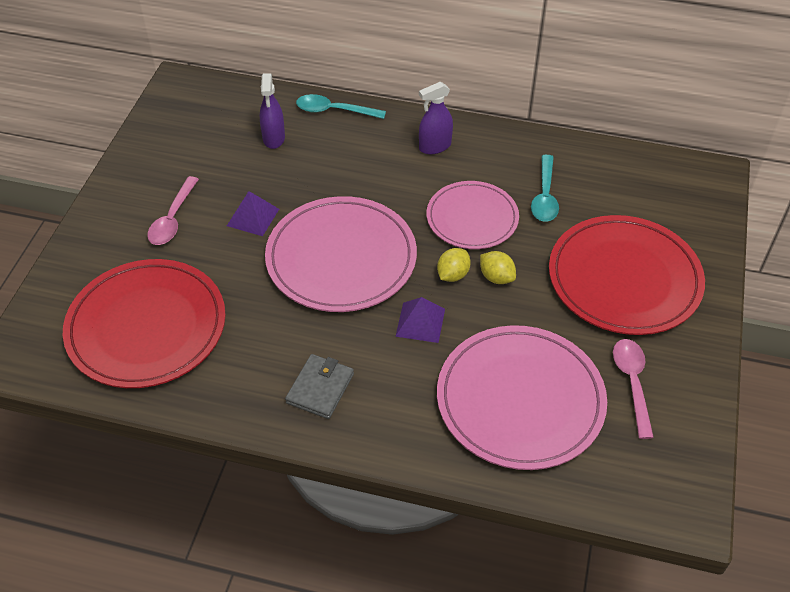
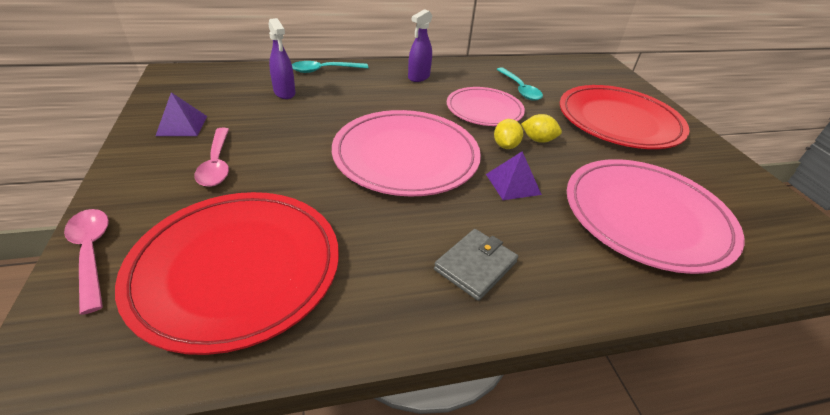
camera: 30 degrees left, 10 degrees down
purple pyramid [227,191,279,236] -> purple pyramid moved to [155,92,207,136]
grey wallet [285,354,354,419] -> grey wallet turned 45 degrees clockwise [434,229,518,301]
pink spoon [613,339,654,439] -> pink spoon moved to [64,209,109,315]

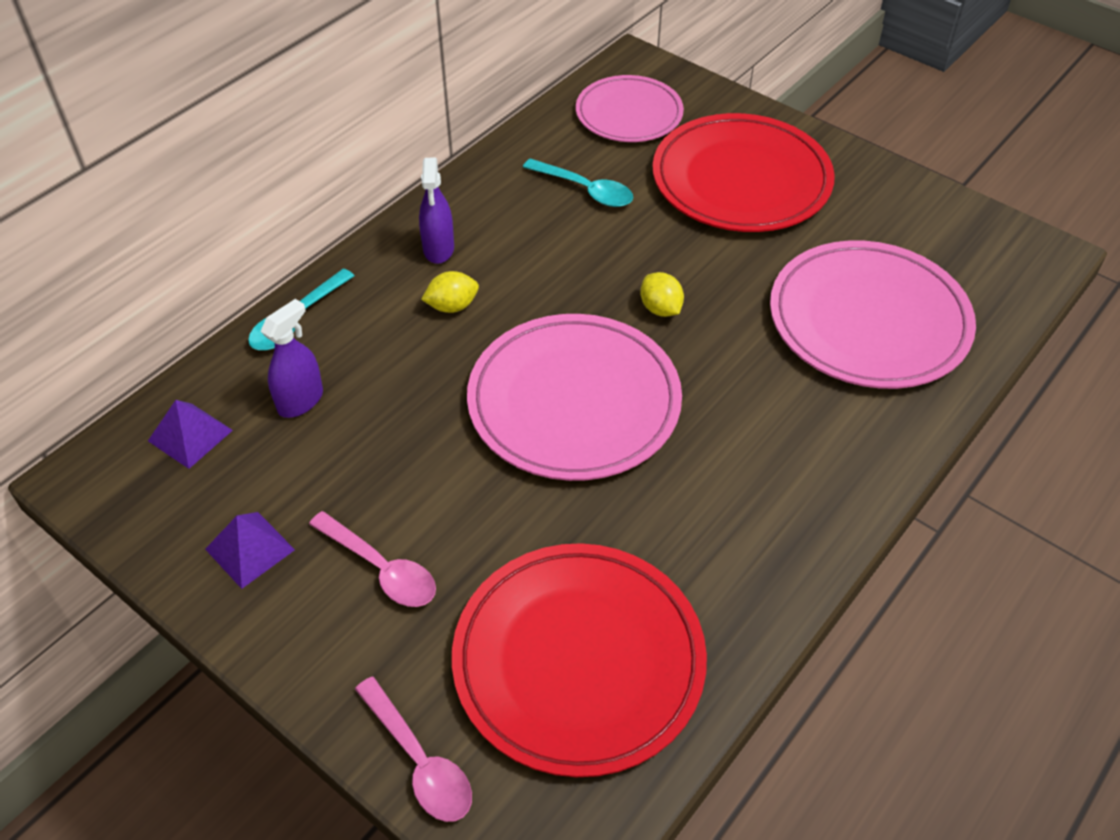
camera: 35 degrees left, 10 degrees up
pink spoon [64,209,109,315] -> pink spoon turned 150 degrees counterclockwise [355,677,472,822]
purple spray bottle [268,18,296,99] -> purple spray bottle turned 75 degrees counterclockwise [260,299,323,418]
grey wallet [434,229,518,301] -> none
pink plate [447,87,525,126] -> pink plate moved to [576,75,684,142]
purple pyramid [486,151,542,200] -> purple pyramid moved to [148,400,233,469]
yellow lemon [521,114,562,143] -> yellow lemon moved to [421,271,479,313]

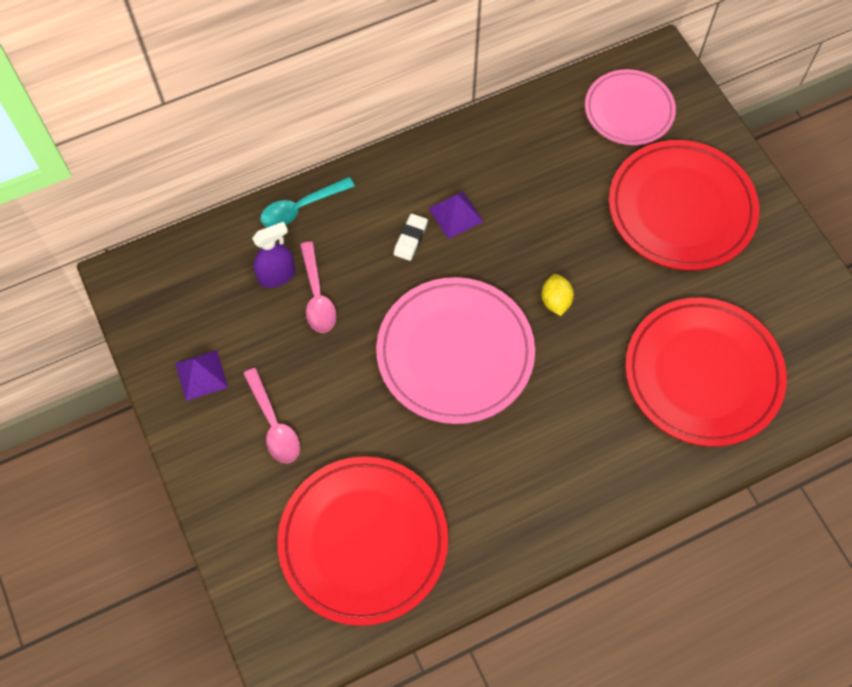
camera: 25 degrees right, 15 degrees up
purple pyramid [148,400,233,469] -> purple pyramid moved to [429,191,484,239]
pink spoon [355,677,472,822] -> pink spoon moved to [300,241,337,333]
purple spray bottle [419,158,454,264] -> none
yellow lemon [421,271,479,313] -> white eraser [394,213,428,261]
turquoise spoon [523,158,633,207] -> none
pink plate [770,240,976,389] -> red plate [625,298,787,447]

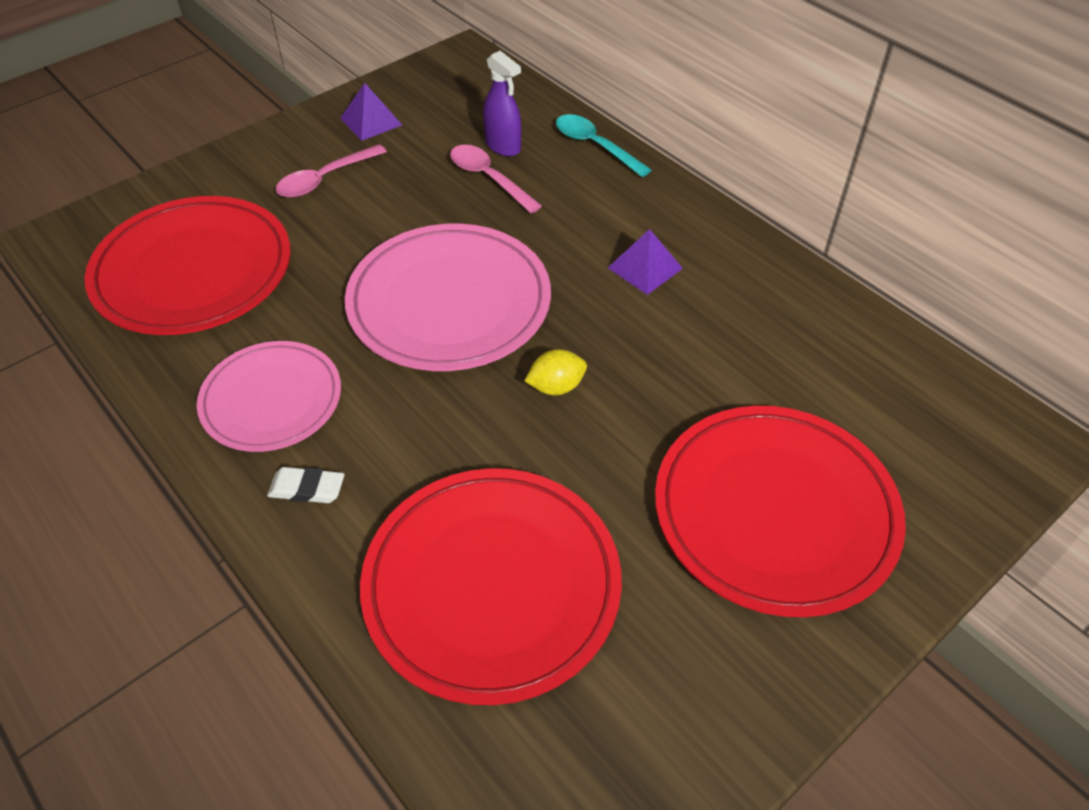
camera: 75 degrees right, 15 degrees down
pink spoon [300,241,337,333] -> pink spoon turned 75 degrees clockwise [450,145,542,213]
white eraser [394,213,428,261] -> white eraser moved to [267,467,344,503]
pink plate [585,69,676,145] -> pink plate moved to [197,341,341,452]

